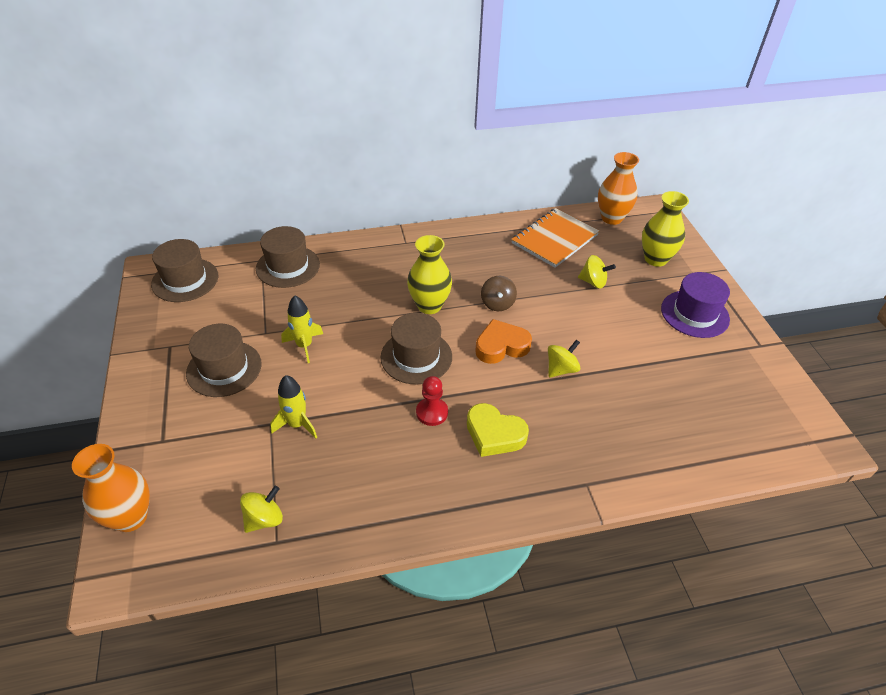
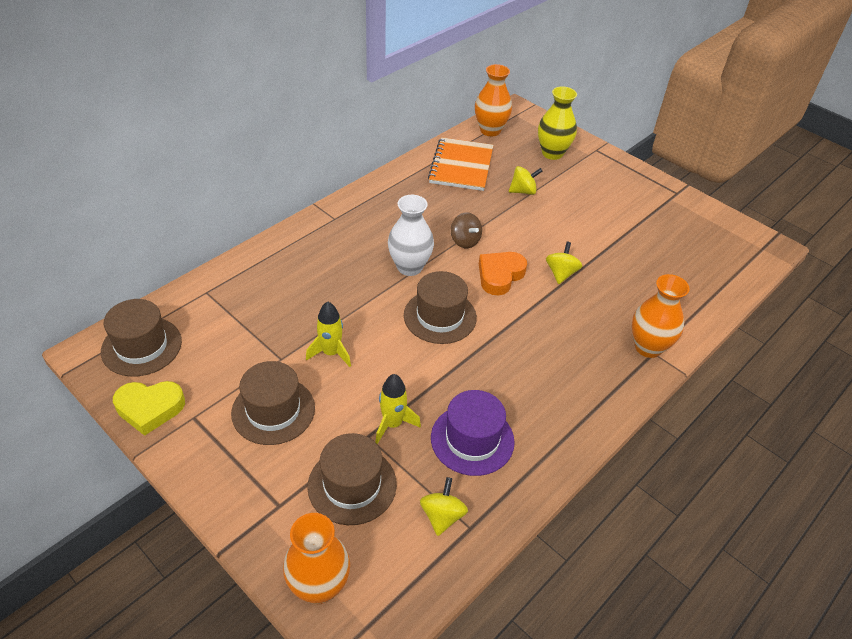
camera: 35 degrees left, 0 degrees up
brown hat [256,226,320,288] -> brown hat moved to [308,433,397,525]
yellow vase [407,235,452,314] -> white vase [388,195,434,276]
red pawn [416,376,448,426] -> none
yellow heart [467,403,529,457] -> yellow heart moved to [113,381,185,436]
purple hat [661,272,730,338] -> purple hat moved to [431,390,515,476]
none -> orange vase [632,274,690,358]

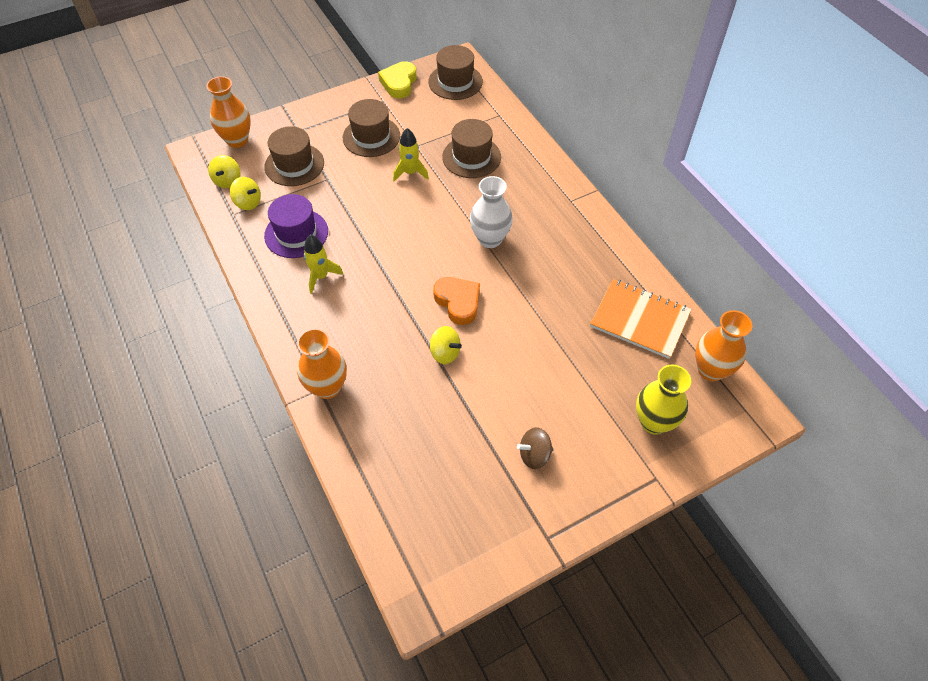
camera: 110 degrees right, 10 degrees up
yellow rocket [375,374,421,444] -> yellow rocket moved to [304,235,343,294]
brown hat [404,271,477,344] -> brown hat moved to [442,119,501,178]
brown spinning top [451,212,482,248] -> brown spinning top moved to [517,427,554,469]
yellow spinning top [509,166,543,195] -> yellow spinning top moved to [208,155,241,188]

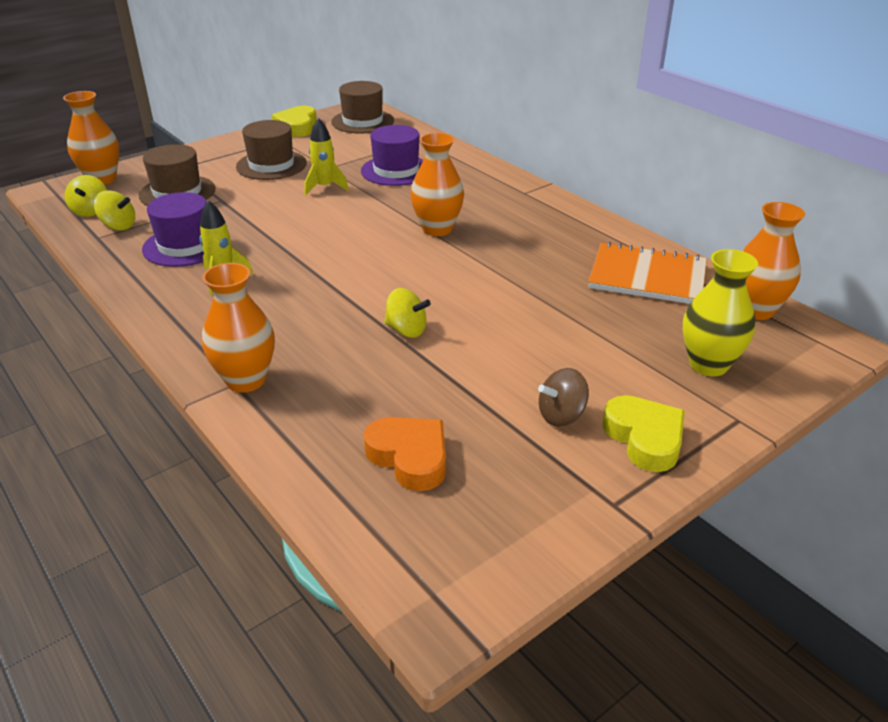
camera: 10 degrees left, 20 degrees down
orange heart [433,277,480,325] -> orange heart moved to [364,417,446,491]
brown hat [442,119,501,178] -> purple hat [361,125,423,186]
white vase [470,176,513,248] -> orange vase [410,133,464,236]
none -> yellow heart [602,395,685,472]

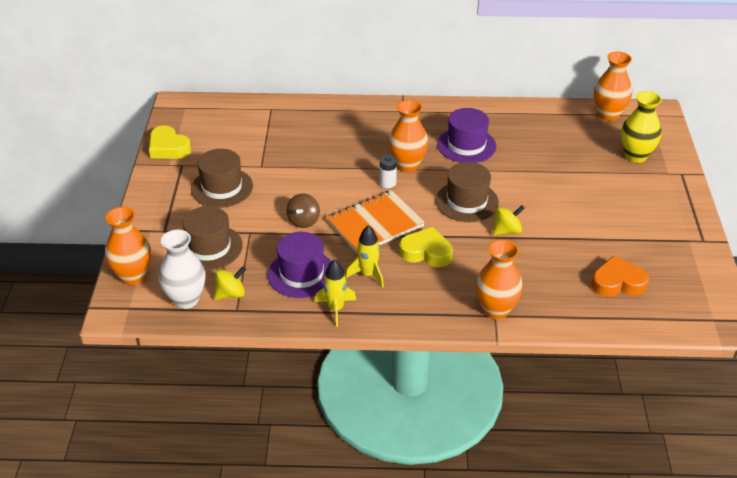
camera: 50 degrees left, 5 degrees up
yellow spinning top [65,175,107,217] -> white vase [159,230,206,309]
yellow rocket [304,118,349,195] -> yellow rocket moved to [315,259,356,327]
brown hat [331,81,394,134] -> brown hat moved to [436,162,499,222]
purple hat [361,125,423,186] -> purple hat moved to [437,108,496,163]
brown spinning top [538,368,589,427] -> brown spinning top moved to [287,194,320,228]
orange notebook [588,242,707,304] -> orange notebook moved to [327,190,425,254]
yellow heart [602,395,685,472] -> yellow heart moved to [399,227,453,267]
none -> white battery [379,155,397,188]

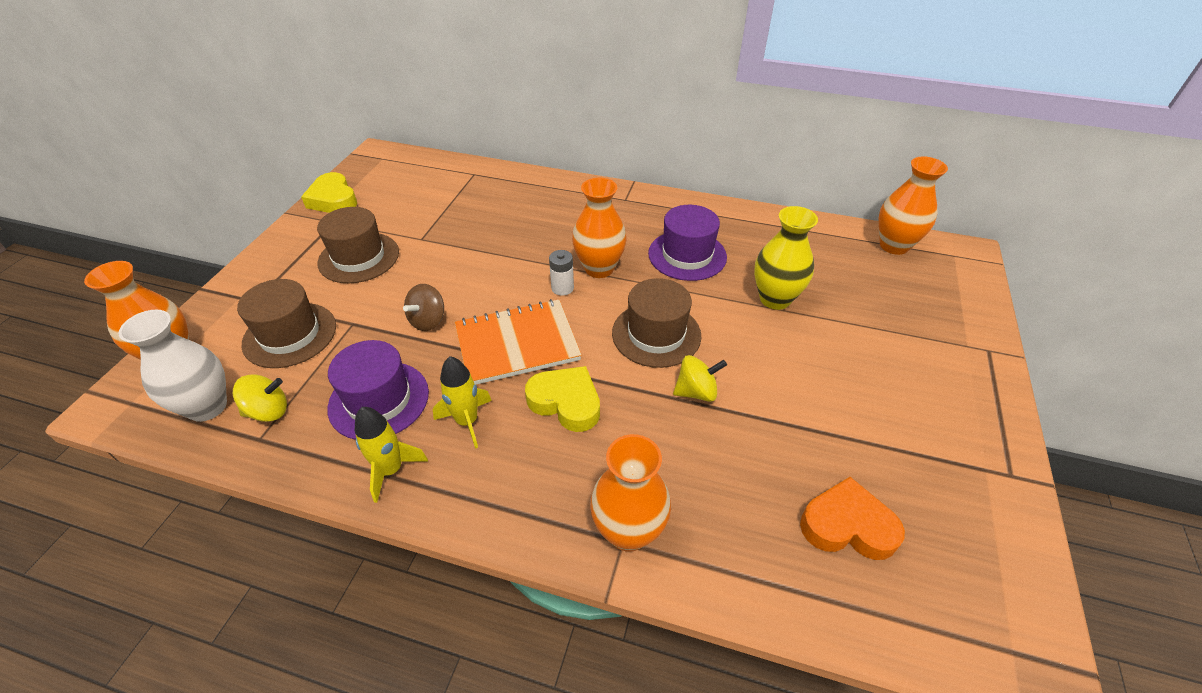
camera: 15 degrees right, 5 degrees up
yellow vase [621,91,662,163] -> yellow vase moved to [754,206,818,310]

